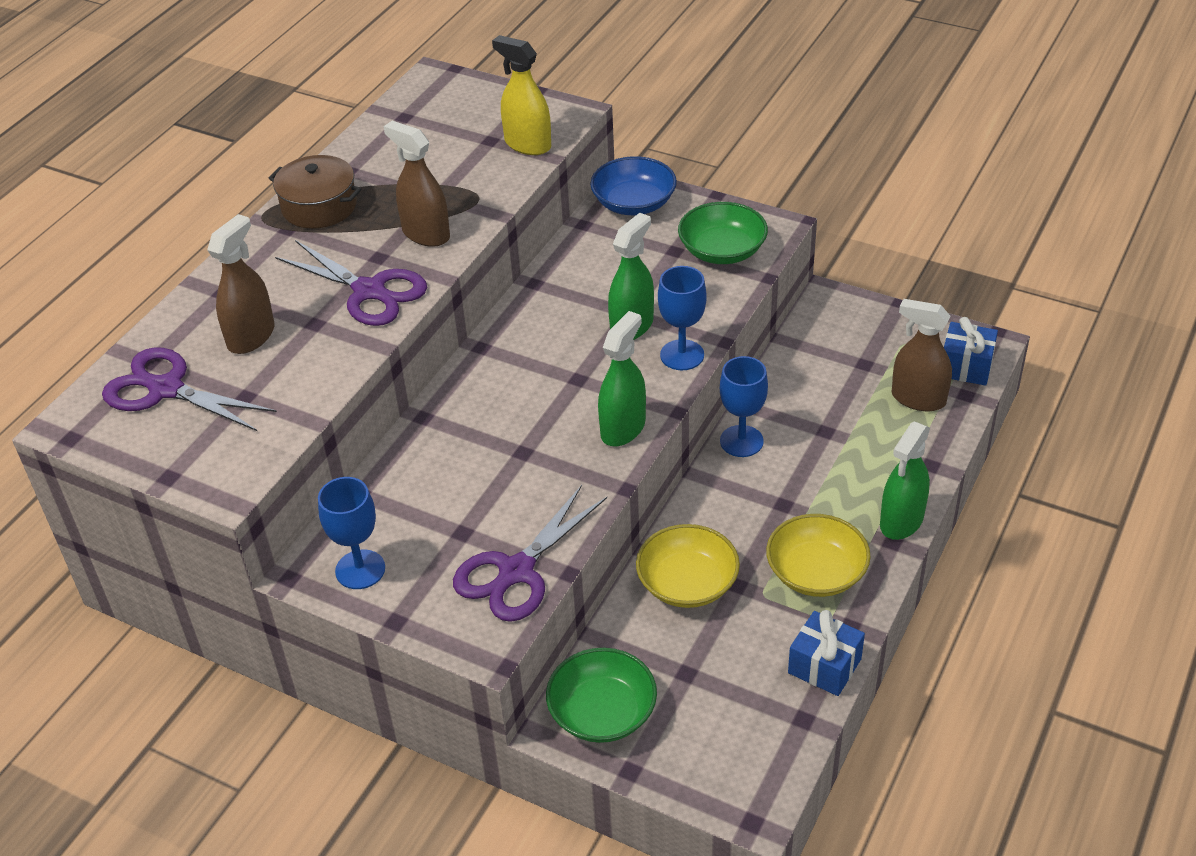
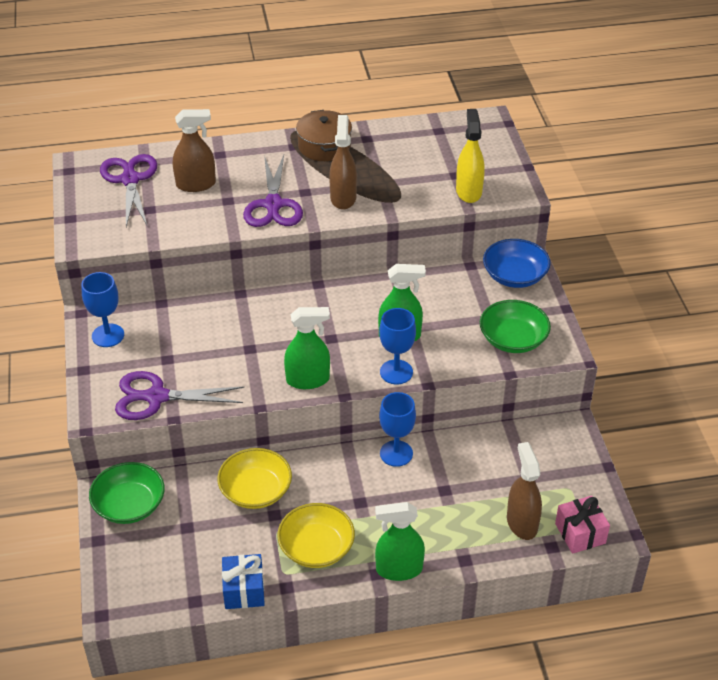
camera: 50 degrees right, 0 degrees up
blue gift [944,317,998,386] -> pink gift [555,496,610,554]

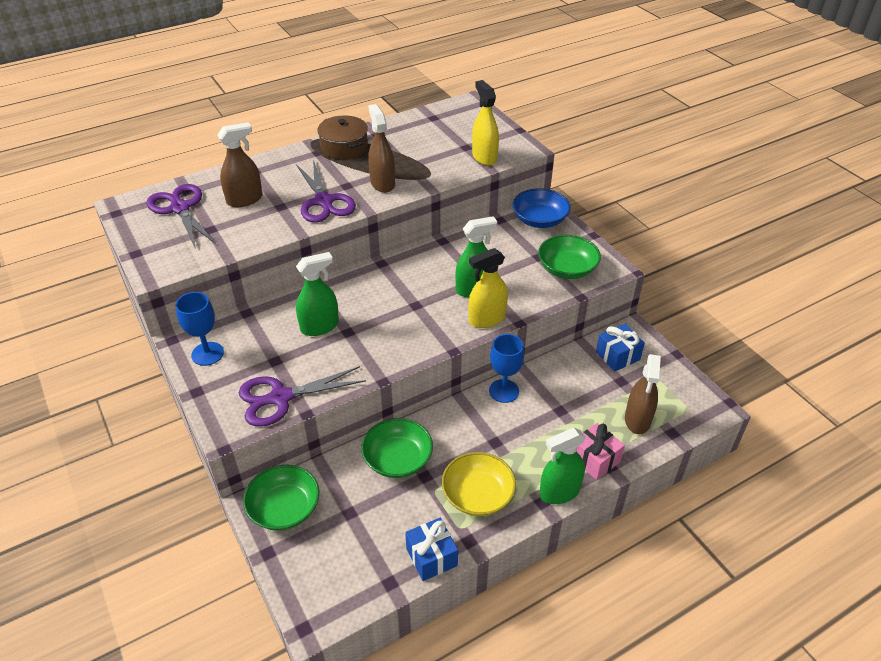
camera: 20 degrees left, 0 degrees up
yellow bowl [217,448,292,509] -> green bowl [361,418,433,478]
green spray bottle [284,307,330,389] -> green spray bottle moved to [296,252,339,336]
blue goblet [379,308,416,384] -> yellow spray bottle [468,248,508,328]
brown spray bottle [507,442,542,540] -> brown spray bottle turned 135 degrees counterclockwise [625,354,661,434]
pink gift [555,496,610,554] -> pink gift moved to [577,423,625,480]
none -> blue gift [596,324,645,371]

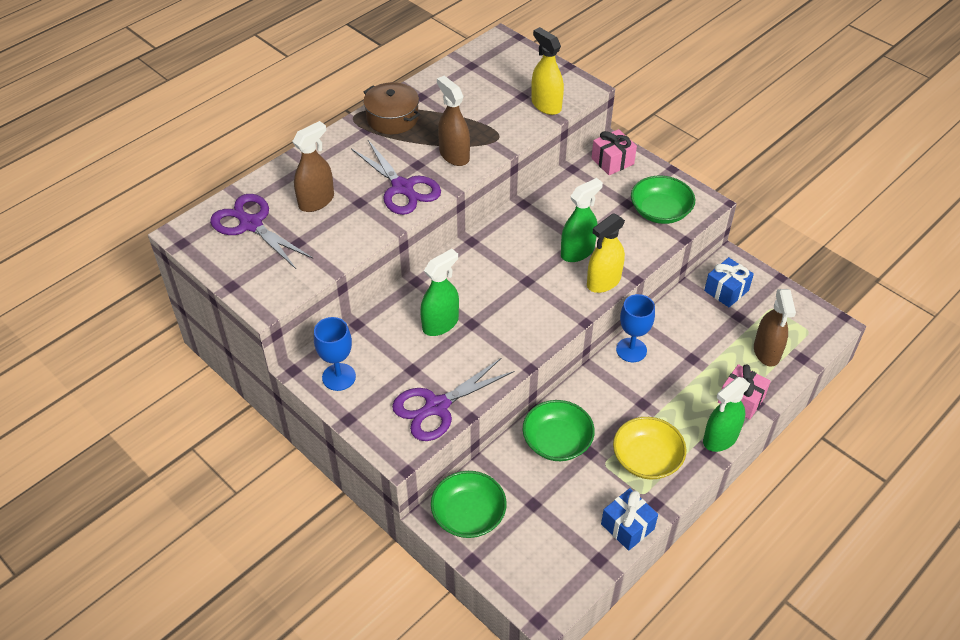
camera: 15 degrees left, 5 degrees up
blue bowl [513,188,571,228] -> pink gift [592,129,637,175]

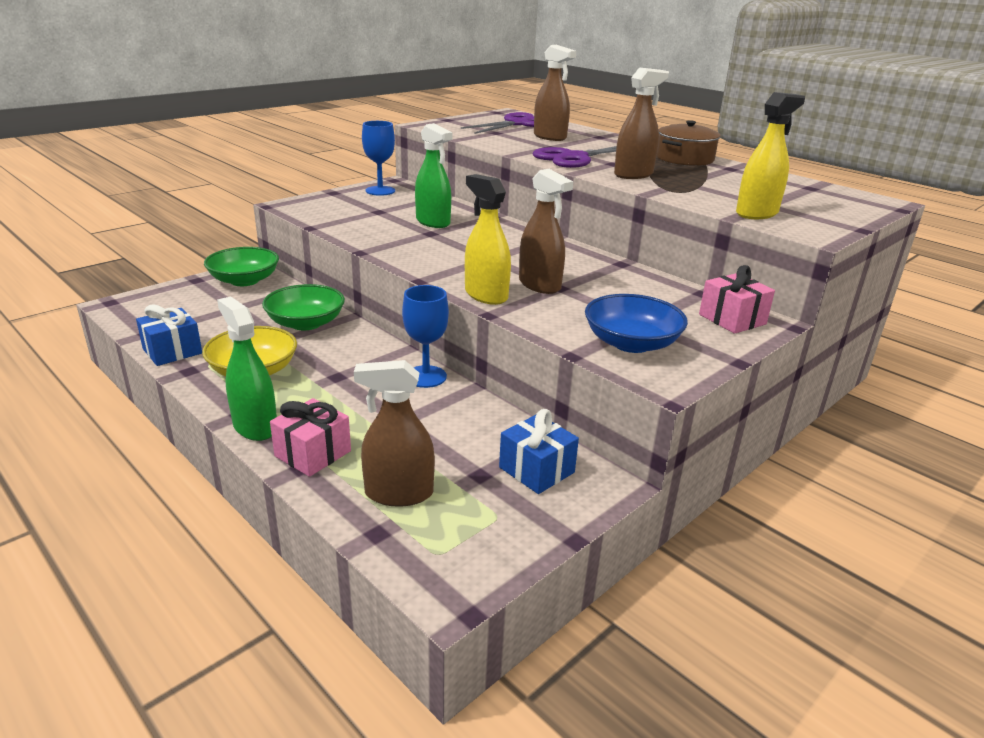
camera: 90 degrees right, 20 degrees down
purple scissors [392,358,515,441] -> none
green spray bottle [561,178,603,262] -> brown spray bottle [519,169,574,294]
green bowl [631,176,695,224] -> blue bowl [585,294,688,353]

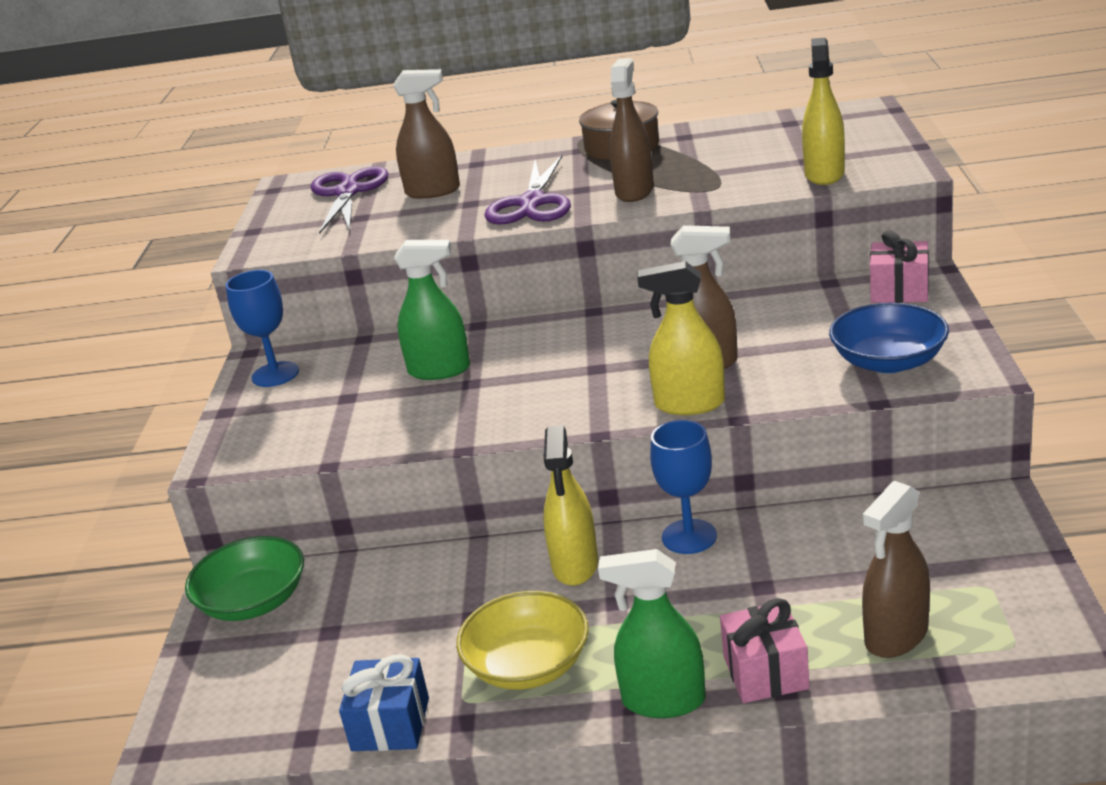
camera: 40 degrees left, 0 degrees up
green bowl [262,284,345,330] -> none
blue gift [499,409,579,494] -> none
none -> yellow spray bottle [543,425,598,586]

